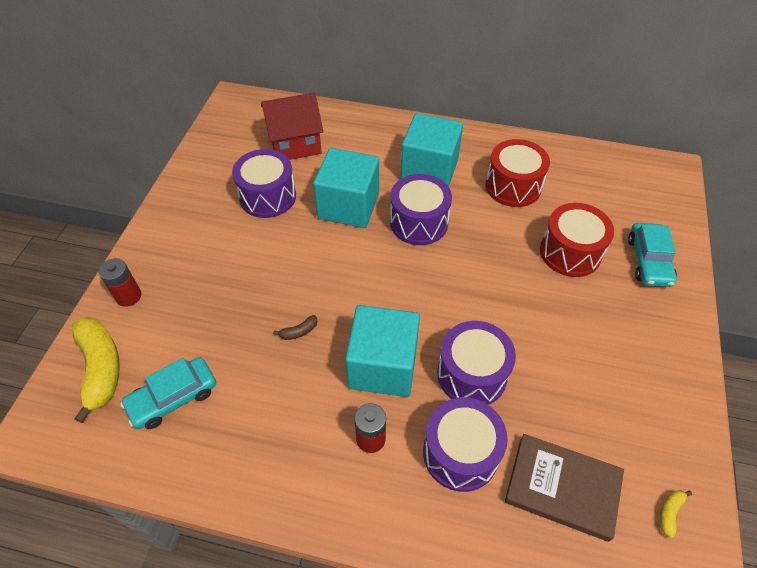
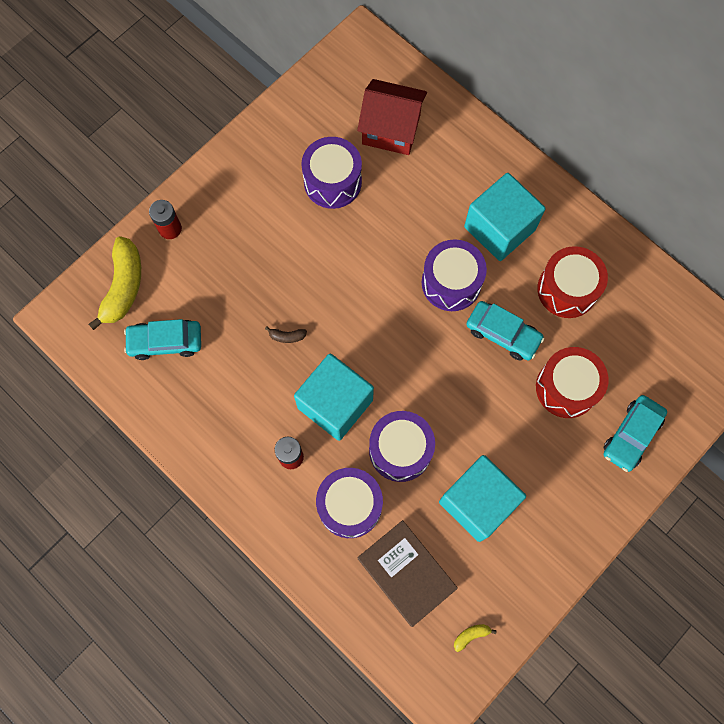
camera: 30 degrees right, 20 degrees up
turquoise cube [313,148,379,228] -> turquoise cube moved to [439,455,526,542]
none -> turquoise car [466,301,544,360]

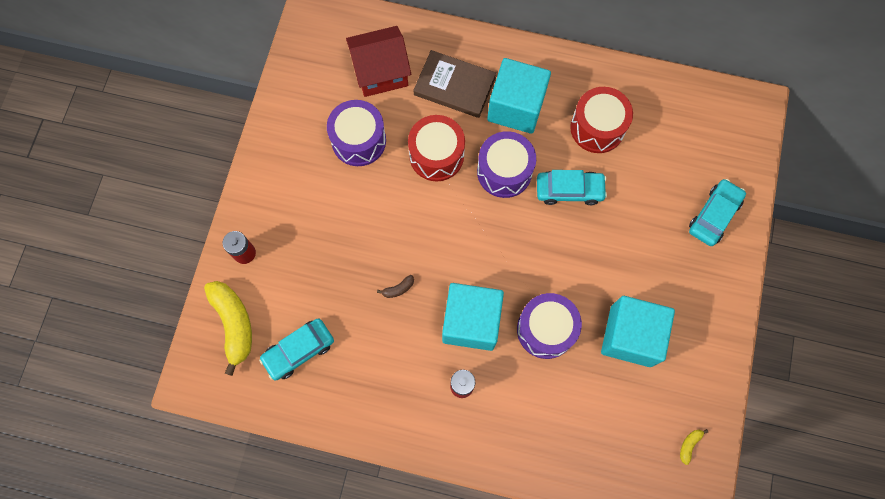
camera: 30 degrees left, 0 degrees up
purple drum [316,468,383,538] -> none
brown book [358,520,458,627] -> brown book moved to [413,50,496,118]
red drum [536,347,609,418] -> red drum moved to [408,115,465,181]
turquoise car [603,395,667,472] -> turquoise car turned 150 degrees counterclockwise [689,179,746,246]

